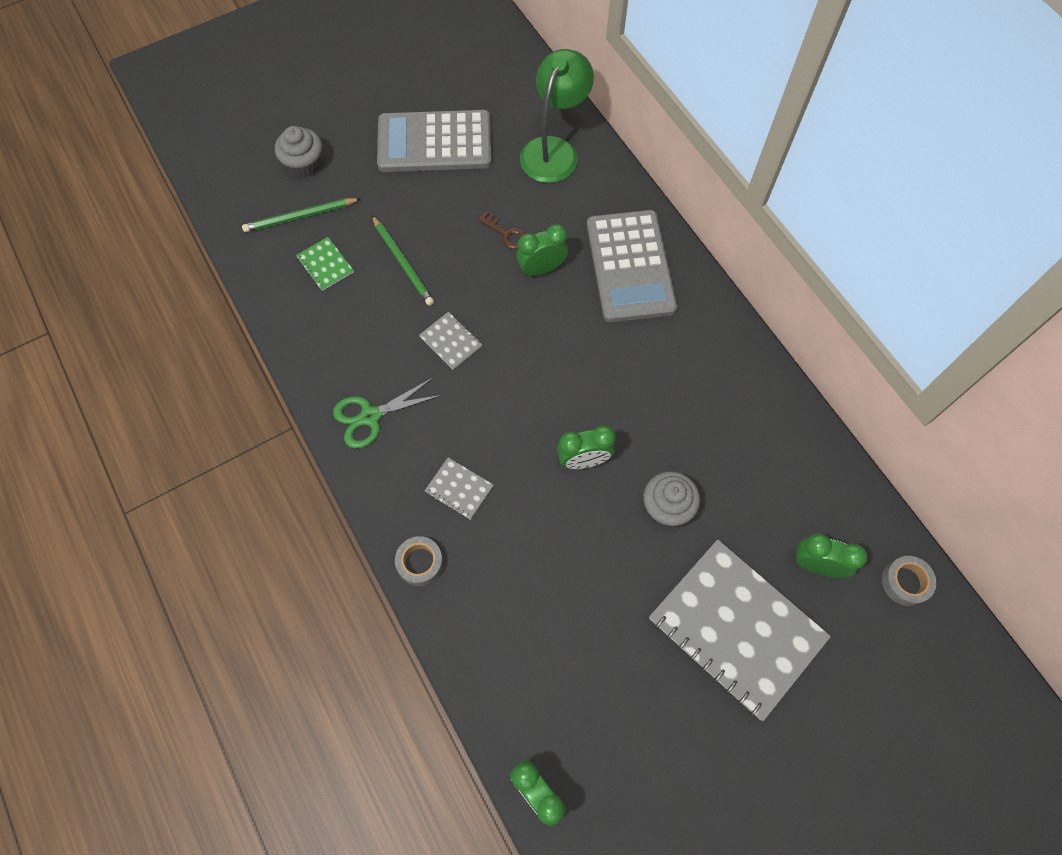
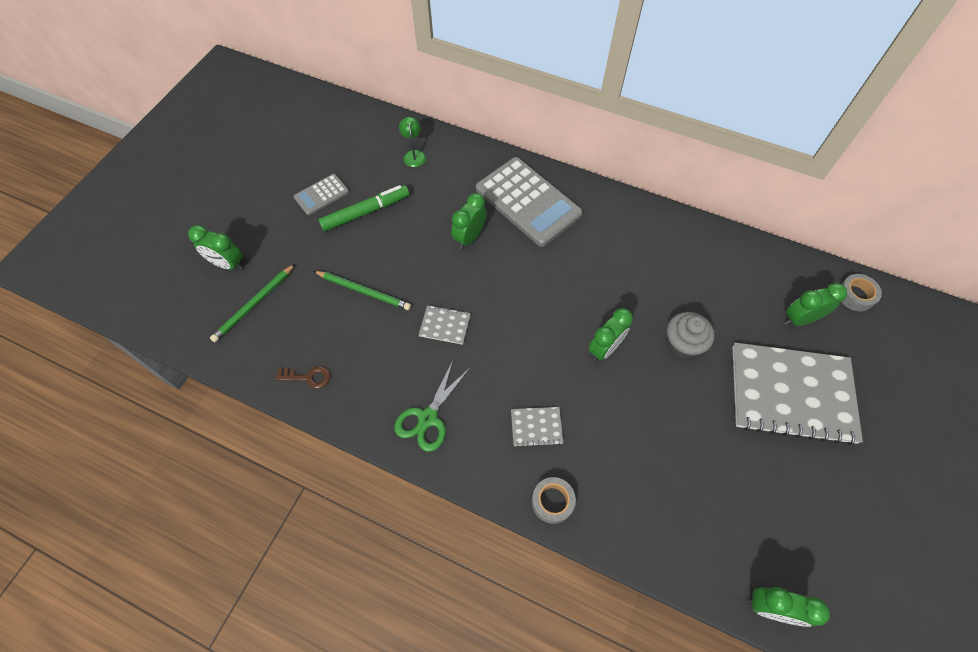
camera: 35 degrees left, 5 degrees down
grey cupcake [275,126,322,178] -> green clock [188,225,243,270]
green notebook [296,237,354,291] -> none
grey calculator [377,110,492,172] -> grey calculator [294,174,349,215], size x0.50
brown key [478,211,526,249] -> brown key moved to [275,366,330,389]
green lamp [520,49,594,183] -> green lamp [399,117,426,167], size x0.47
none -> green marker [319,185,409,231]

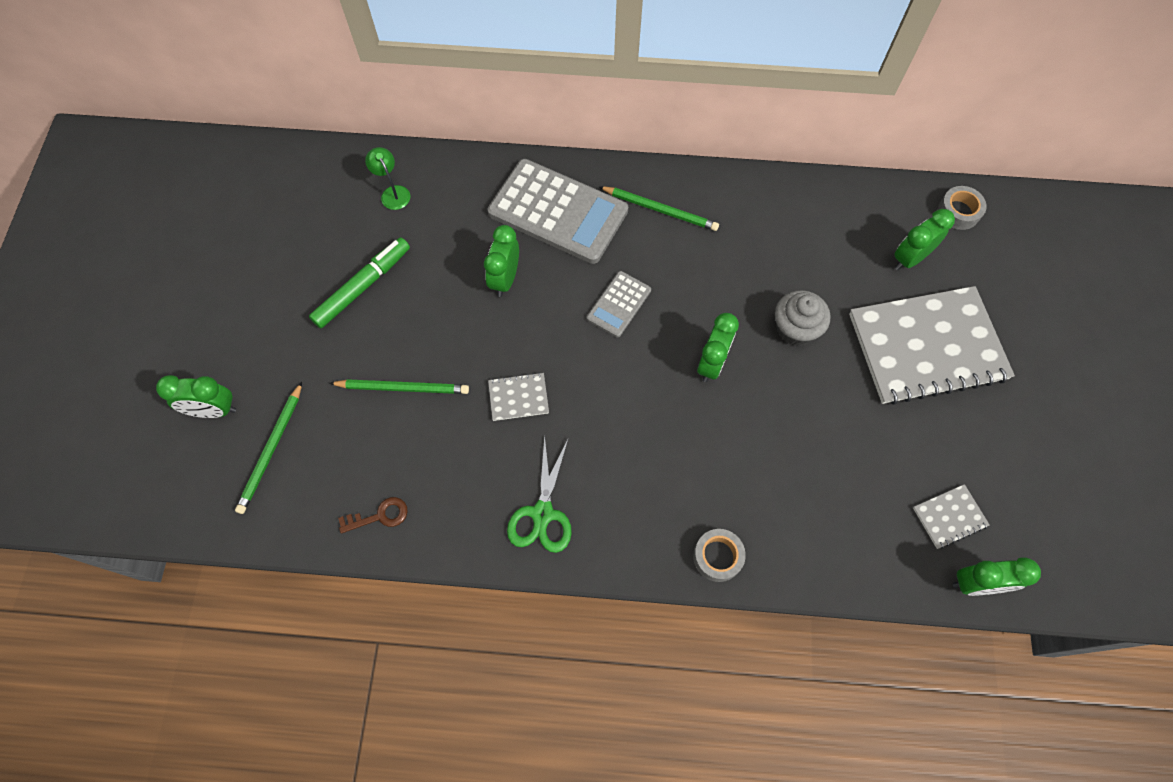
camera: 20 degrees left, 5 degrees up
grey calculator [294,174,349,215] -> grey calculator moved to [587,271,651,338]
grey notebook [511,407,563,447] -> grey notebook moved to [913,484,990,549]
none -> green pencil [599,186,719,231]

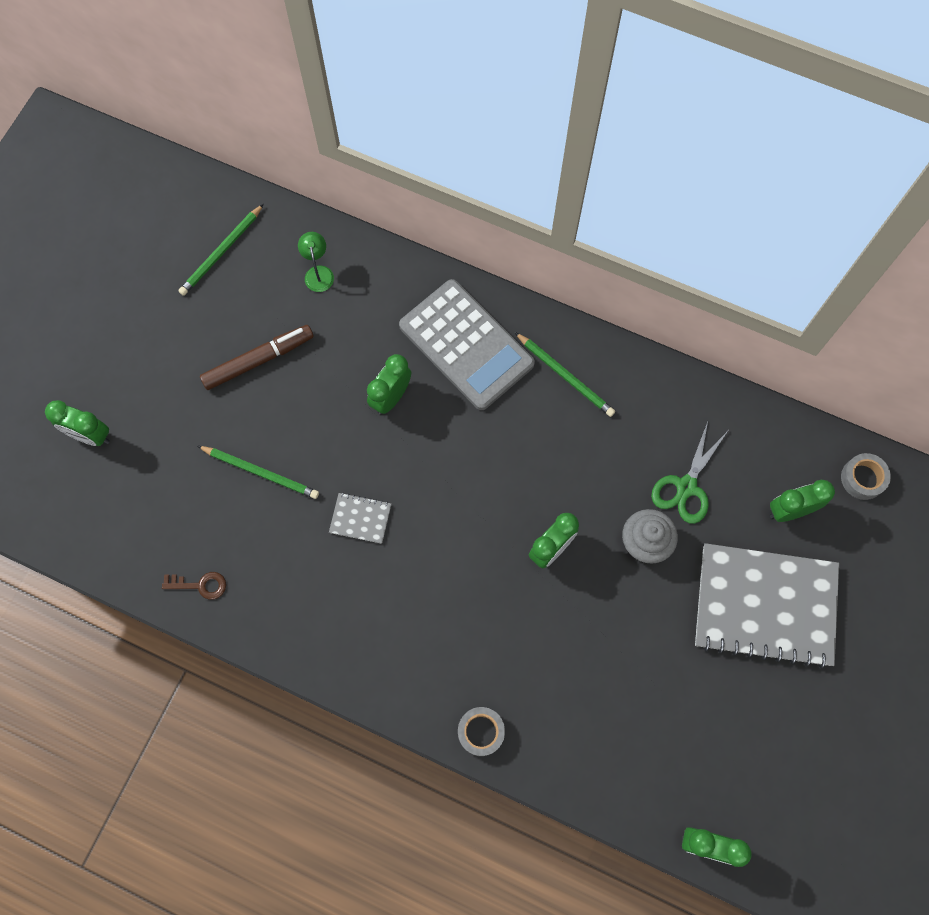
camera: 20 degrees right, 5 degrees up
green pencil [235,382,302,514] -> green pencil moved to [178,204,264,296]
green marker [309,237,410,328] -> brown marker [200,325,314,390]
green scissors [507,435,572,553] -> green scissors moved to [651,421,728,524]
grey calculator [587,271,651,338] -> none
grey notebook [913,484,990,549] -> none

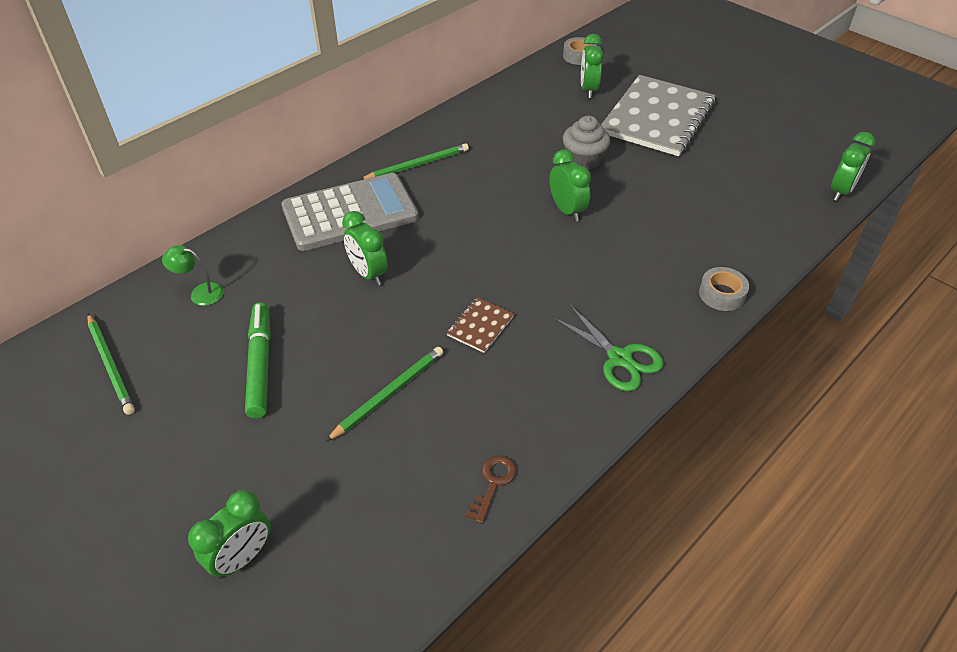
camera: 70 degrees left, 25 degrees down
brown marker [200,325,314,390] -> green marker [245,302,271,418]
grey notebook [329,493,391,544] -> brown notebook [447,297,514,353]
green scissors [651,421,728,524] -> green scissors moved to [553,305,664,391]

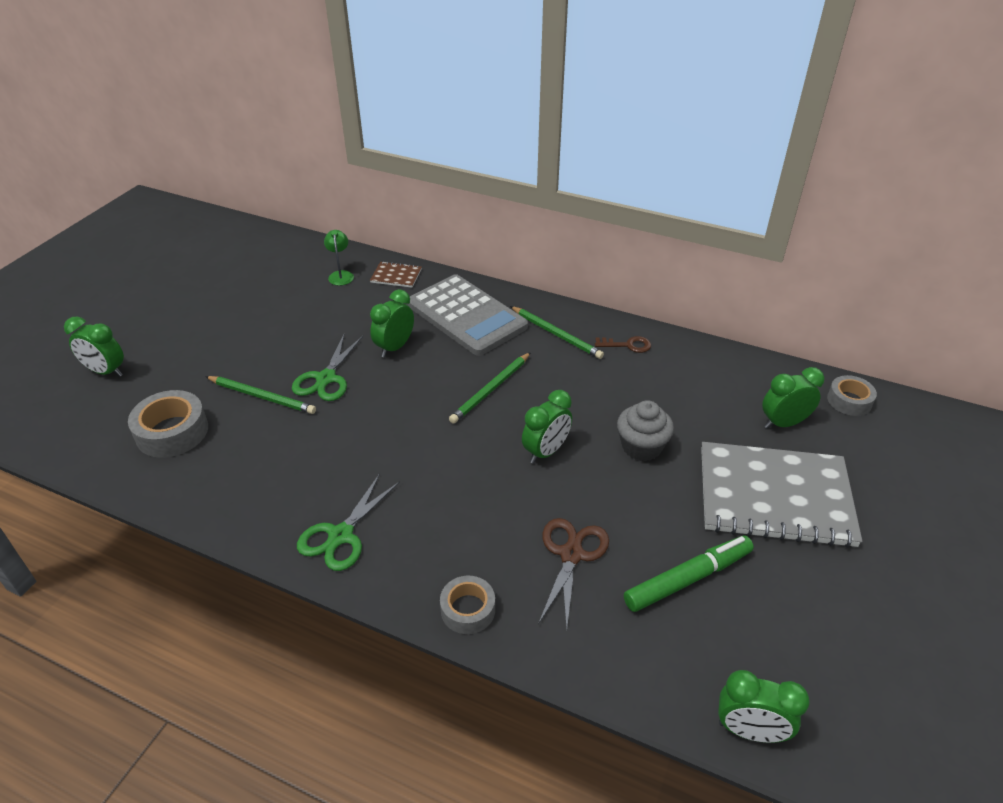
camera: 70 degrees right, 5 degrees down
green pencil [87,314,135,415] -> green pencil moved to [449,352,531,424]
green marker [245,302,271,418] -> green marker moved to [624,536,754,612]
brown notebook [447,297,514,353] -> brown notebook moved to [370,261,422,288]
brown key [466,455,516,524] -> brown key moved to [595,336,651,353]
none -> grey tape [128,390,208,458]
none -> green scissors [292,335,363,401]
none -> brown scissors [538,518,609,630]

